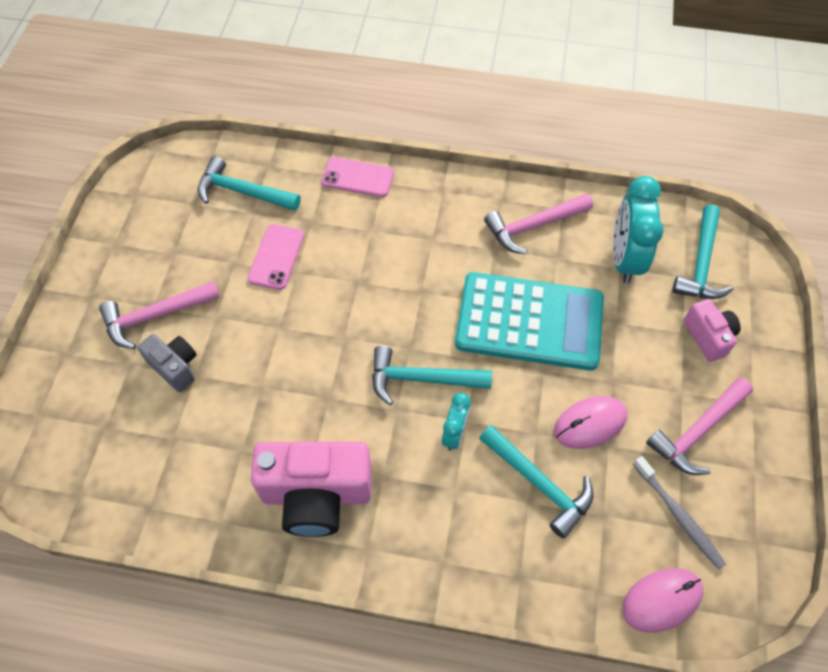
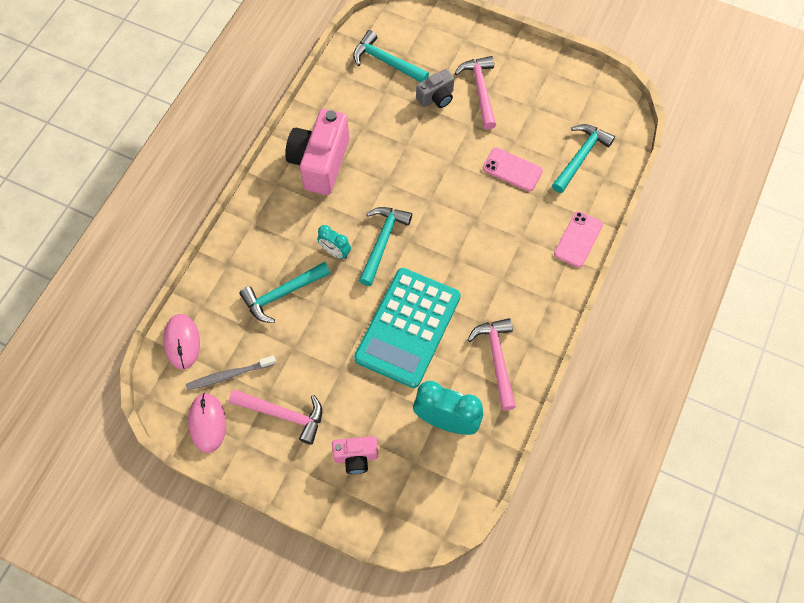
camera: 105 degrees right, 5 degrees up
pink mouse [554,396,627,449] -> pink mouse moved to [188,393,226,453]
pink hammer [646,377,753,475] -> pink hammer turned 135 degrees clockwise [229,389,322,445]
turquoise hammer [672,205,734,299] -> turquoise hammer moved to [353,30,429,82]

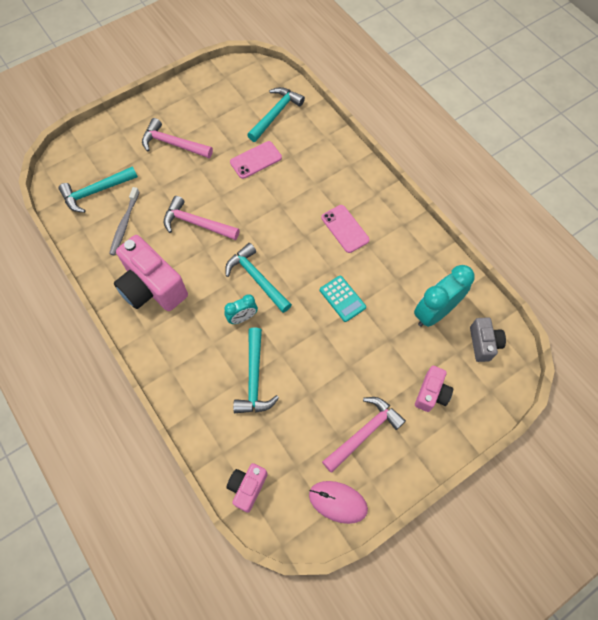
camera: 60 degrees left, 0 degrees up
pink mouse [163,314,200,370] -> pink camera [227,463,268,513]
grey toothbrush [186,356,276,390] -> grey toothbrush moved to [109,187,139,255]
turquoise calculator [354,268,461,388] -> turquoise calculator [320,275,366,322], size x0.44
grey camera [416,69,454,108] -> grey camera moved to [470,317,506,362]
pink hammer [467,318,516,411] -> pink hammer moved to [164,196,240,240]
turquoise hammer [552,124,615,193] -> turquoise hammer turned 60 degrees clockwise [247,87,305,142]
pink phone [554,211,603,268] -> pink phone moved to [321,205,370,253]

